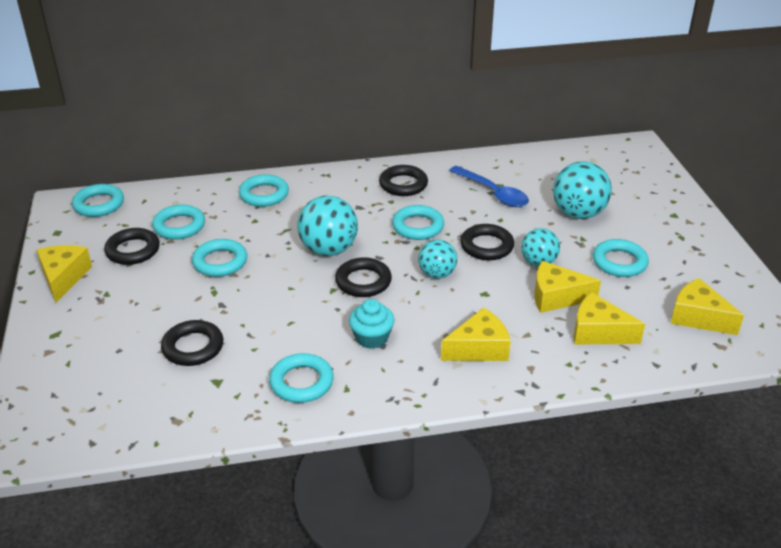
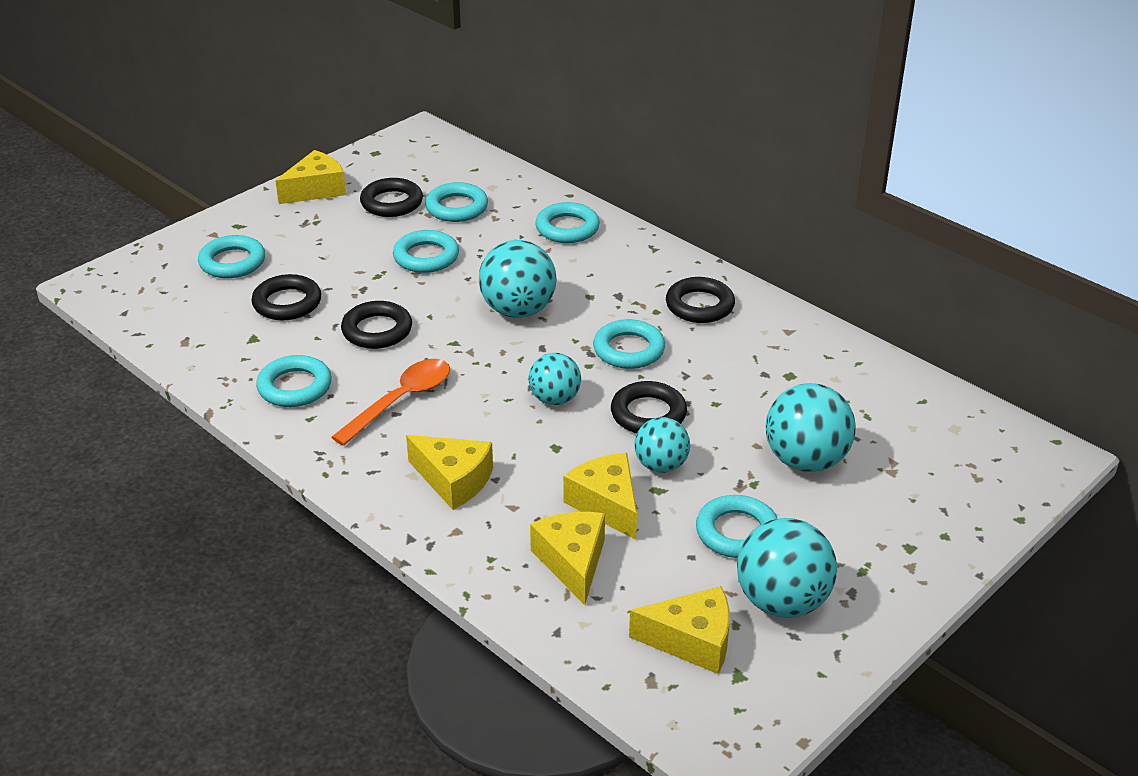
camera: 55 degrees right, 0 degrees up
turquoise ring [72,184,124,217] -> turquoise ring moved to [198,235,265,278]
black ring [335,257,392,297] -> black ring moved to [341,301,412,349]
turquoise cupcake [349,299,395,349] -> orange spoon [331,359,450,446]
blue spoon [449,166,529,207] -> none
yellow cheese [670,278,744,335] -> yellow cheese turned 90 degrees clockwise [629,586,730,674]
none -> turquoise ball [737,518,837,618]

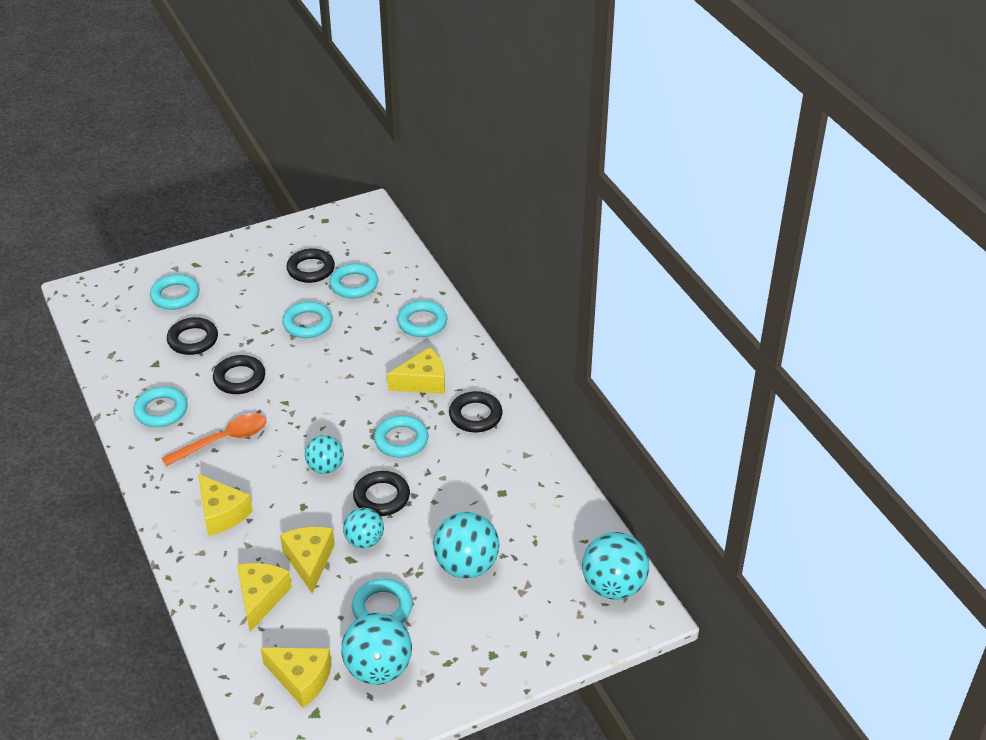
camera: 20 degrees right, 5 degrees up
yellow cheese [275,150,346,204] -> yellow cheese moved to [387,347,445,394]
turquoise ball [479,240,556,318] -> turquoise ball moved to [582,532,649,600]

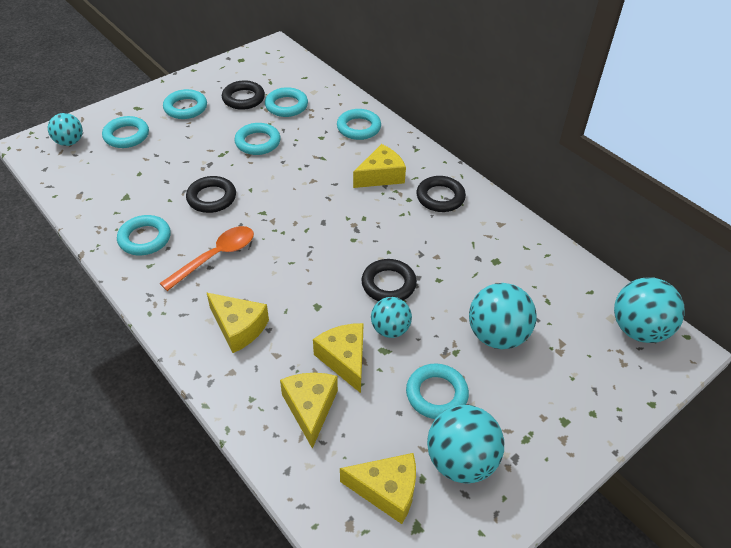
camera: 15 degrees left, 5 degrees up
black ring [167,317,218,355] -> none
turquoise ball [305,435,344,474] -> turquoise ball moved to [48,113,83,146]
turquoise ring [374,415,428,458] -> turquoise ring moved to [163,89,207,119]

